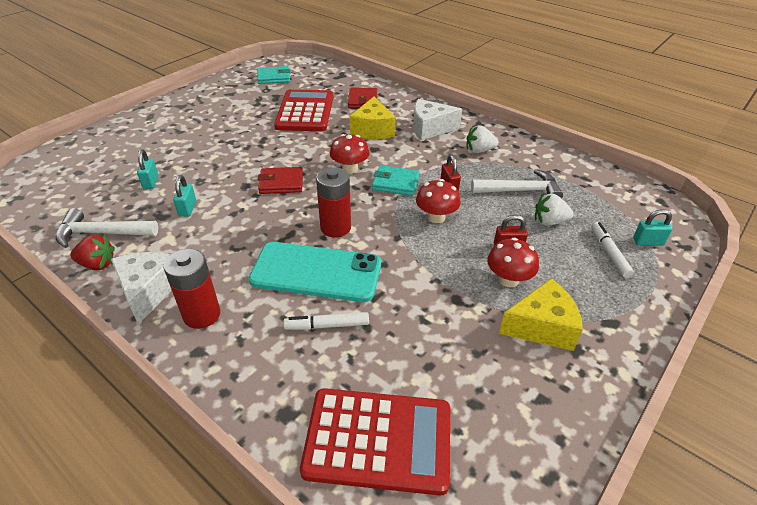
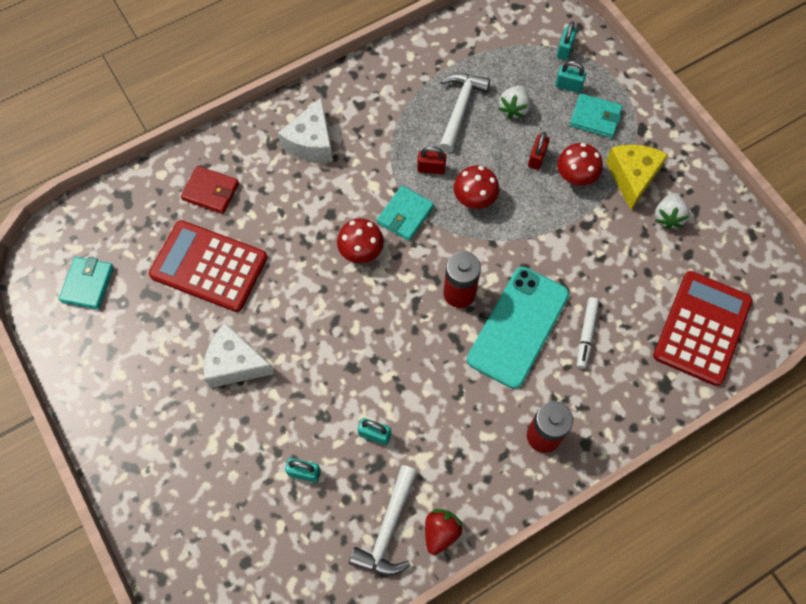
camera: 70 degrees left, 25 degrees up
white cheese [111,252,172,325] -> white cheese moved to [204,323,274,388]
red wallet [258,167,303,194] -> none
yellow cheese [350,97,396,139] -> none
white strawberry [467,125,498,153] -> white strawberry moved to [655,193,690,230]
white marker [591,222,634,278] -> turquoise padlock [555,61,586,93]
none -> turquoise wallet [570,93,622,138]

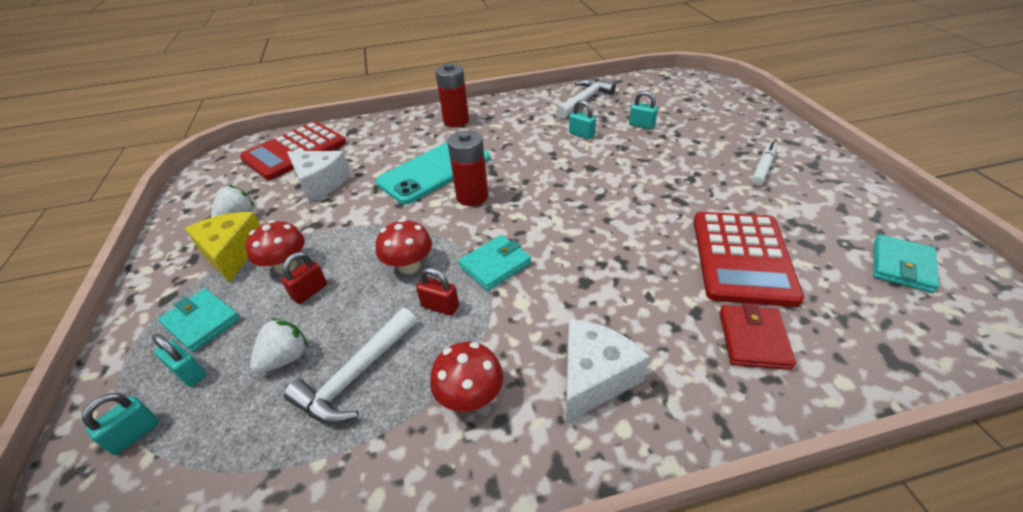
camera: 160 degrees left, 25 degrees down
red calculator [149,220,267,312] -> red calculator turned 60 degrees clockwise [694,212,804,307]
red wallet [181,166,239,214] -> red wallet turned 60 degrees clockwise [719,303,796,370]
white cheese [204,323,274,388] -> white cheese moved to [287,151,351,202]
red mushroom [337,218,384,263] -> red mushroom moved to [430,342,503,412]
red strawberry [425,509,462,555] -> none
white marker [577,297,599,369] -> white marker moved to [752,142,777,186]
yellow cheese [606,145,668,210] -> yellow cheese turned 135 degrees clockwise [184,212,261,283]

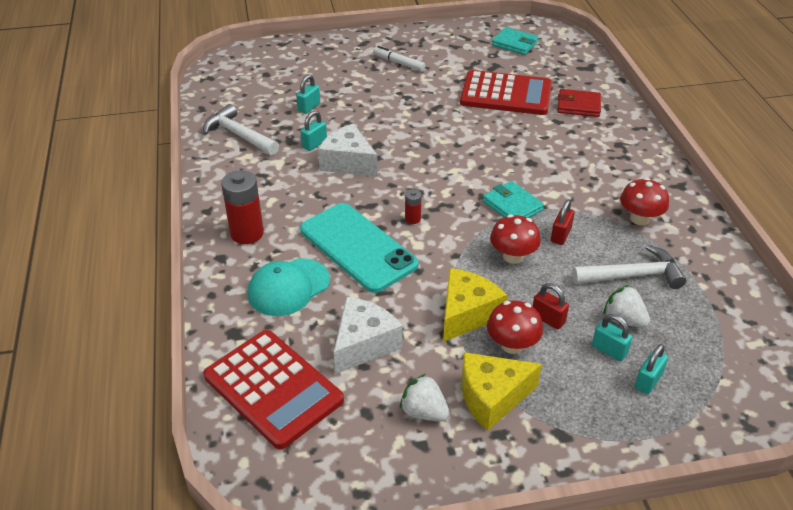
camera: 90 degrees left, 0 degrees up
turquoise padlock [82,393,159,455] -> turquoise padlock moved to [592,314,632,361]
turquoise wallet [158,289,240,352] -> none
white hammer [284,308,417,424] -> white hammer turned 45 degrees counterclockwise [572,245,686,289]
red battery [447,131,488,206] -> red battery [405,189,422,224], size x0.49
white cheese [566,319,650,423] -> white cheese moved to [318,123,378,176]
none -> turquoise cap [248,258,330,316]
none -> yellow cheese [443,268,507,342]

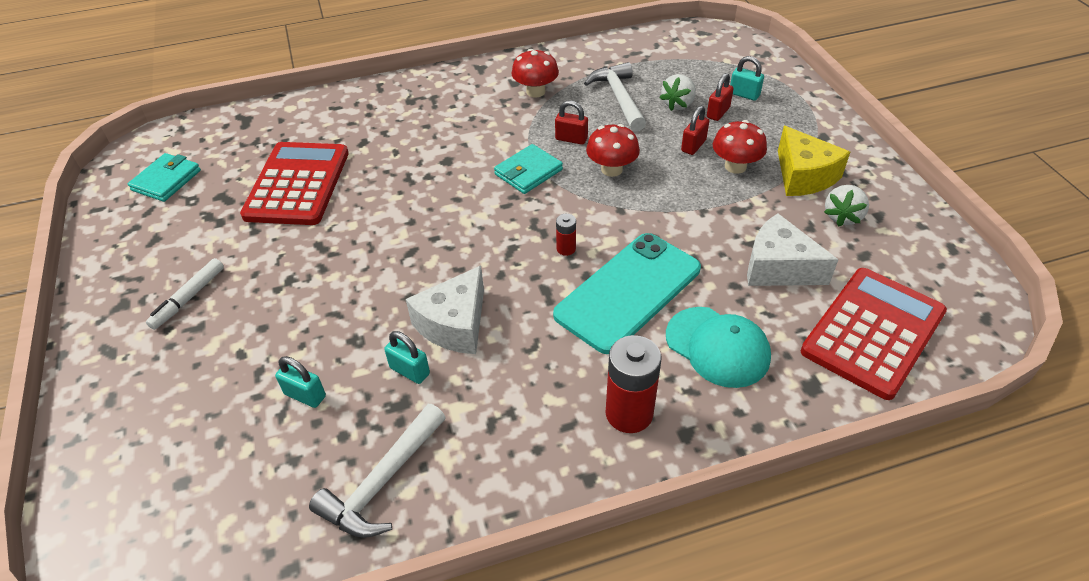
camera: 95 degrees left, 5 degrees up
yellow cheese [443,268,507,342] -> none
red wallet [558,89,601,117] -> none
turquoise padlock [592,314,632,361] -> red padlock [707,73,734,121]

